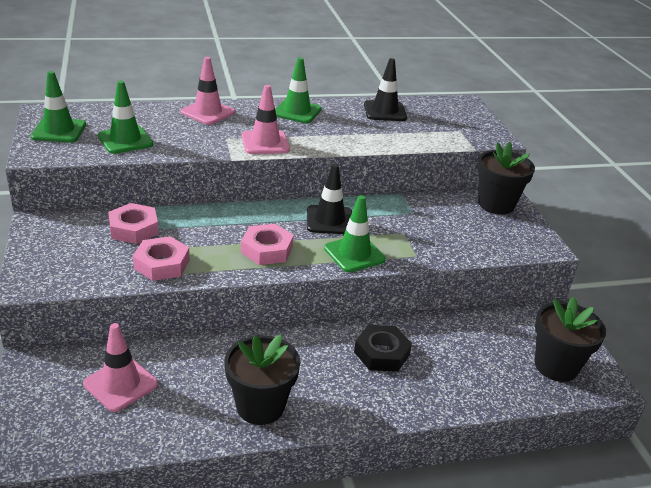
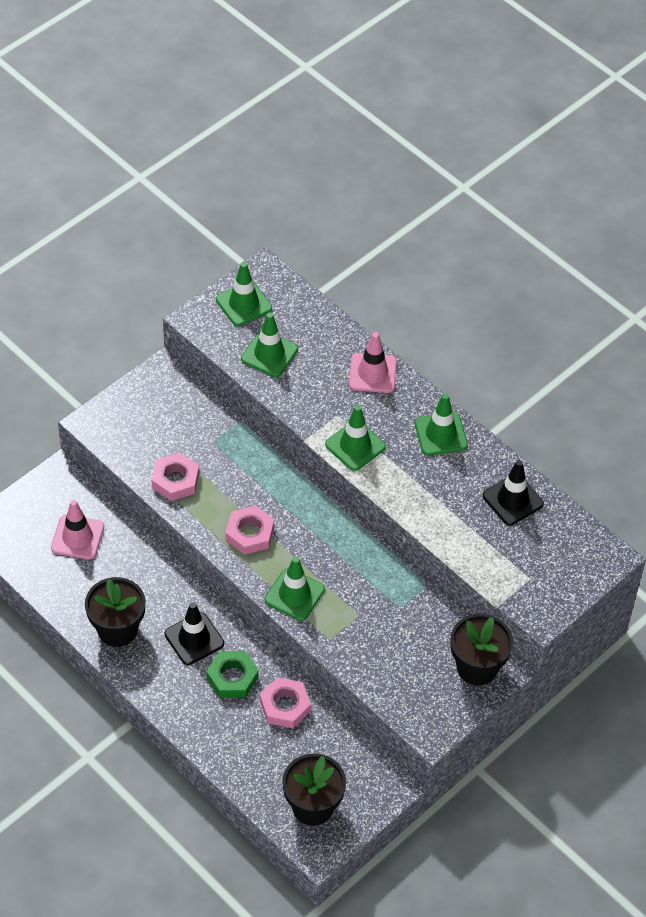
camera: 60 degrees right, 20 degrees up
pink nut [108,203,159,244] -> pink nut moved to [260,677,311,728]
pink traffic cone [242,85,290,154] -> green traffic cone [325,405,386,471]
black traffic cone [307,164,352,234] -> black traffic cone moved to [165,602,224,665]
black nut [354,325,412,372] -> green nut [206,651,259,698]

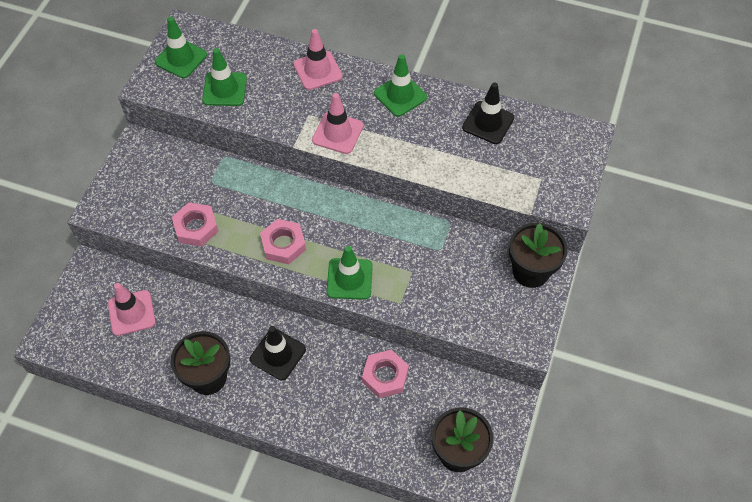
camera: 25 degrees left, 5 degrees up
green nut [206,651,259,698] -> none
green traffic cone [325,405,386,471] -> pink traffic cone [312,93,364,154]

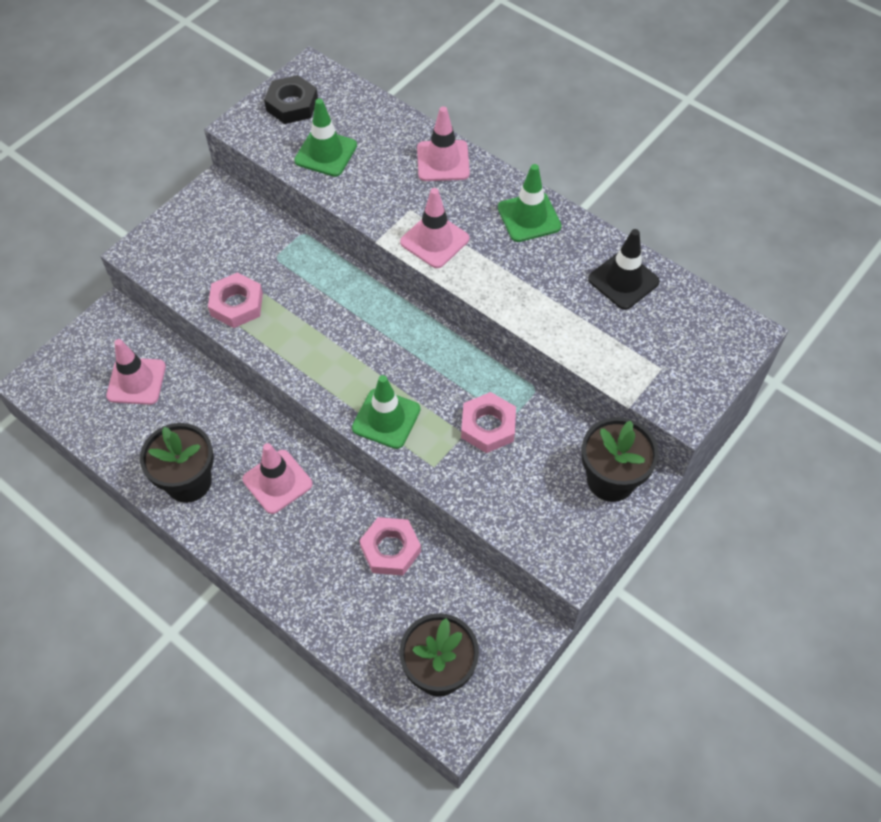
camera: 20 degrees right, 0 degrees up
green traffic cone [155,17,207,78] -> black nut [264,75,318,124]
black traffic cone [250,326,306,380] -> pink traffic cone [243,443,312,514]
pink nut [260,219,306,264] -> pink nut moved to [461,392,516,453]

